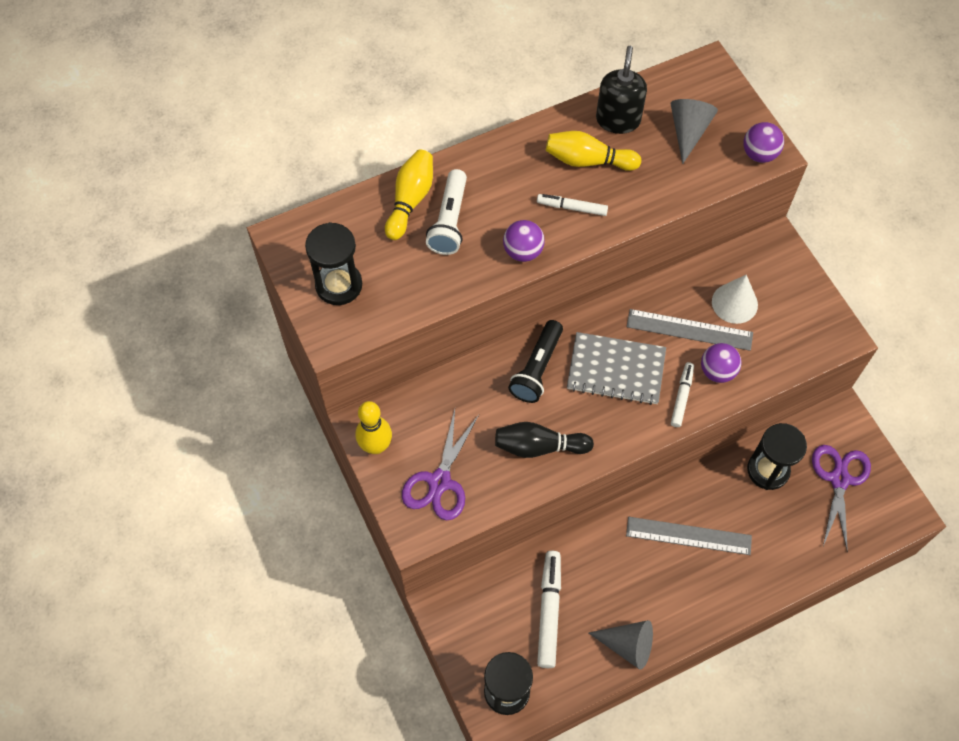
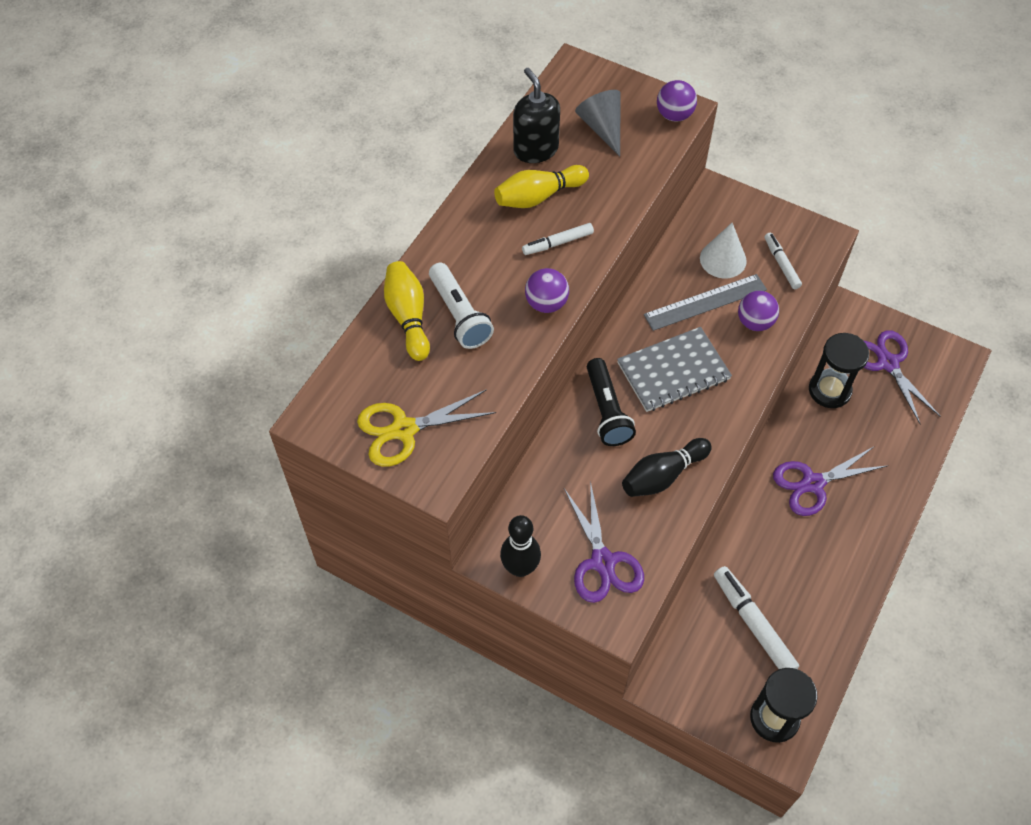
camera: 35 degrees left, 5 degrees down
black hourglass [305,222,362,305] -> yellow scissors [357,389,496,467]
yellow bowling pin [356,401,392,454] -> black bowling pin [500,515,541,577]
grey cone [589,620,653,670] -> none
grey ruler [626,517,752,555] -> purple scissors [773,446,887,516]
white marker [671,362,694,427] -> white marker moved to [765,233,802,289]

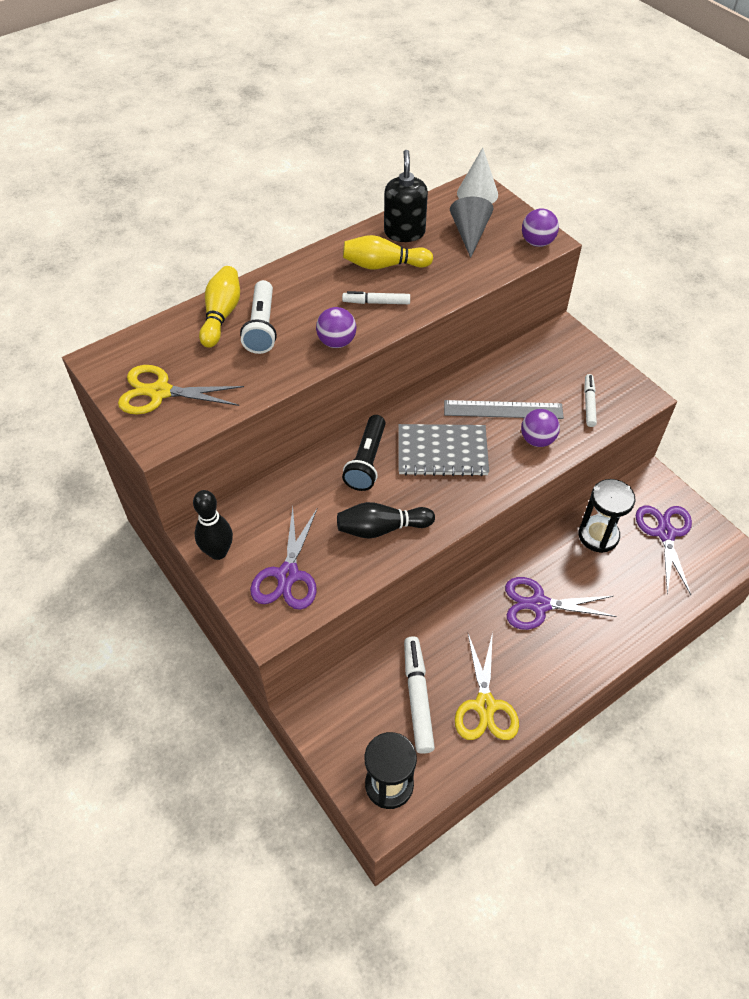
camera: 25 degrees right, 5 degrees down
white cone [700,223,747,278] -> white cone moved to [457,148,498,203]
none -> yellow scissors [455,632,519,740]

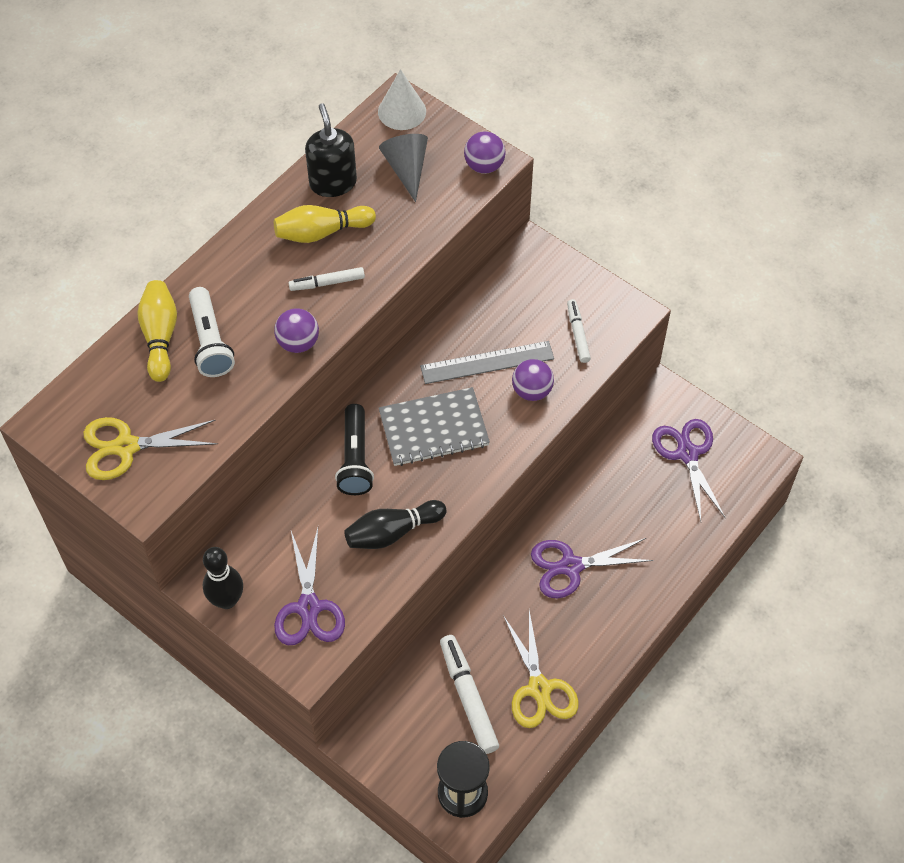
camera: 15 degrees left, 5 degrees up
black hourglass [579,479,635,553] -> none

